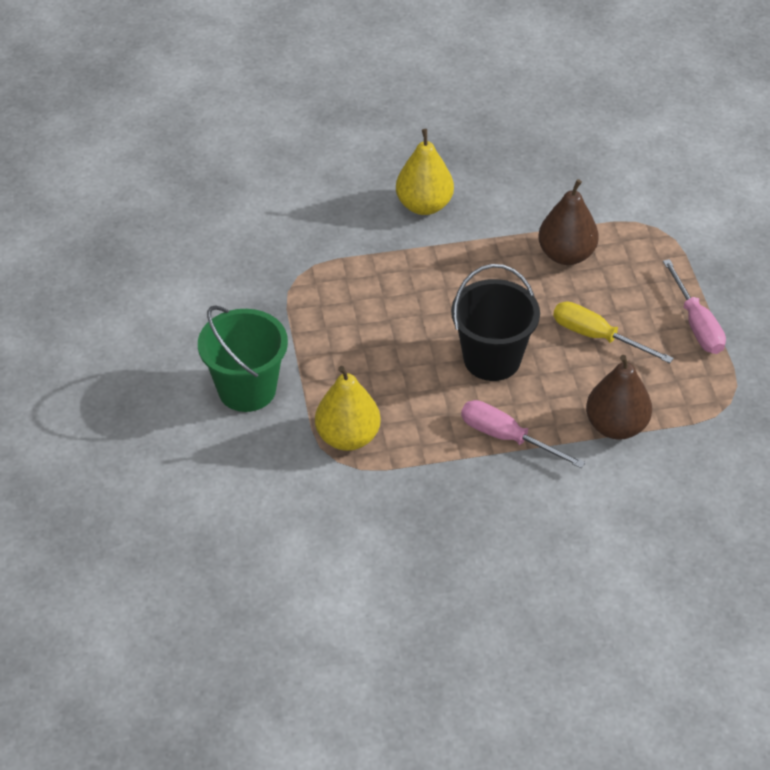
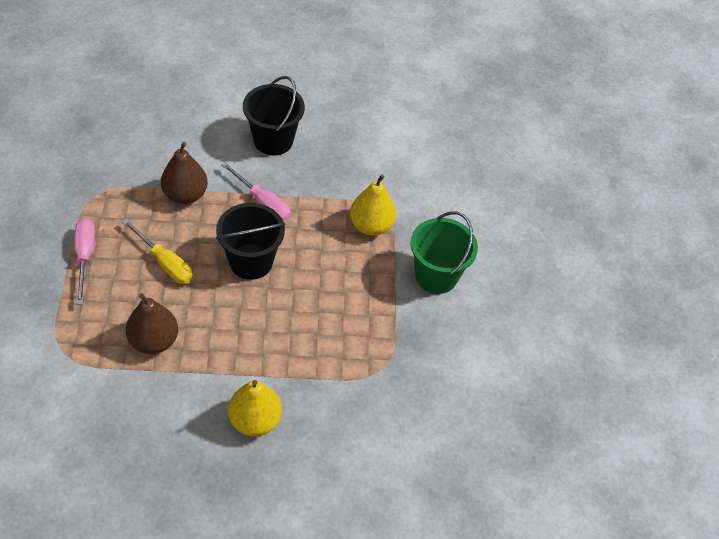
camera: 175 degrees left, 5 degrees up
none -> black bucket [243,76,305,155]

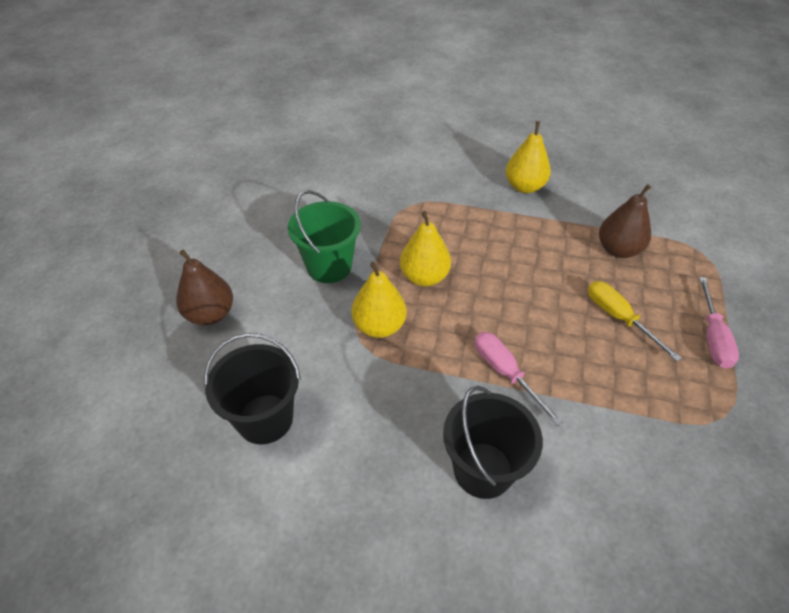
camera: 160 degrees left, 5 degrees down
brown pear [161,142,208,204] -> brown pear moved to [176,250,233,325]
black bucket [216,203,285,280] -> black bucket moved to [204,333,301,444]
none -> yellow pear [400,211,451,287]

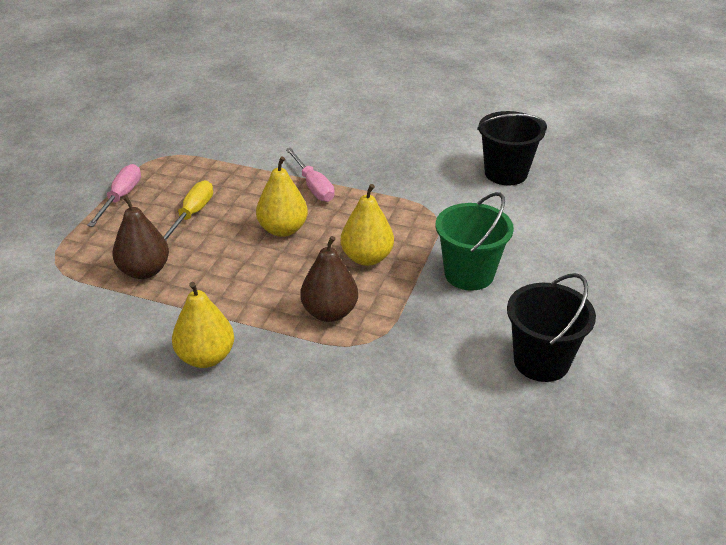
camera: 175 degrees left, 10 degrees down
brown pear [176,250,233,325] -> brown pear moved to [300,236,358,322]
yellow pear [351,262,407,338] -> yellow pear moved to [256,157,308,237]
black bucket [443,386,543,499] -> black bucket moved to [507,273,596,382]
yellow screwdriver [588,281,682,362] -> yellow screwdriver turned 135 degrees counterclockwise [164,180,213,241]

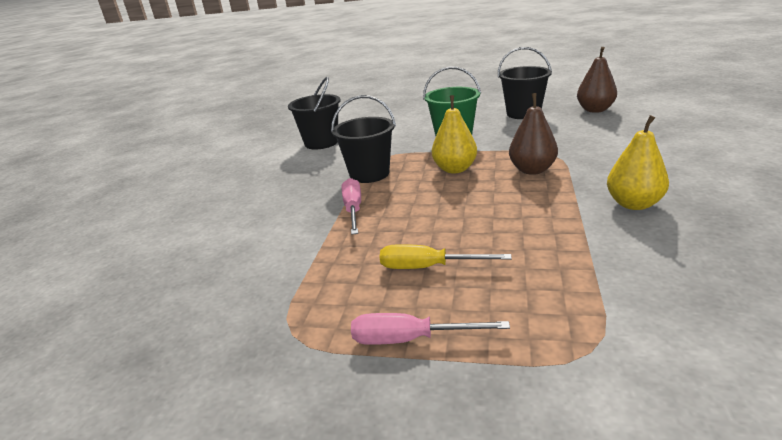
camera: 95 degrees left, 10 degrees down
brown pear [113,195,169,279] -> brown pear moved to [577,47,617,113]
yellow pear [256,157,308,237] -> none
pink screwdriver [286,148,335,202] -> pink screwdriver turned 60 degrees counterclockwise [342,178,361,235]
none -> black bucket [331,95,396,183]

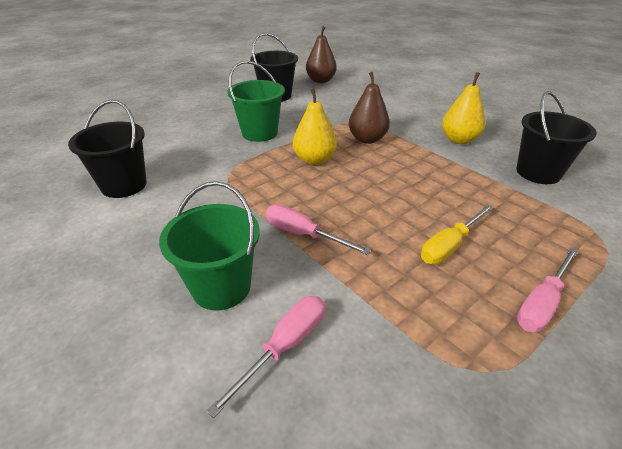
camera: 55 degrees left, 10 degrees up
black bucket [331,95,396,183] -> black bucket moved to [516,91,597,184]
none -> green bucket [159,181,260,311]
none -> pink screwdriver [206,296,325,418]

